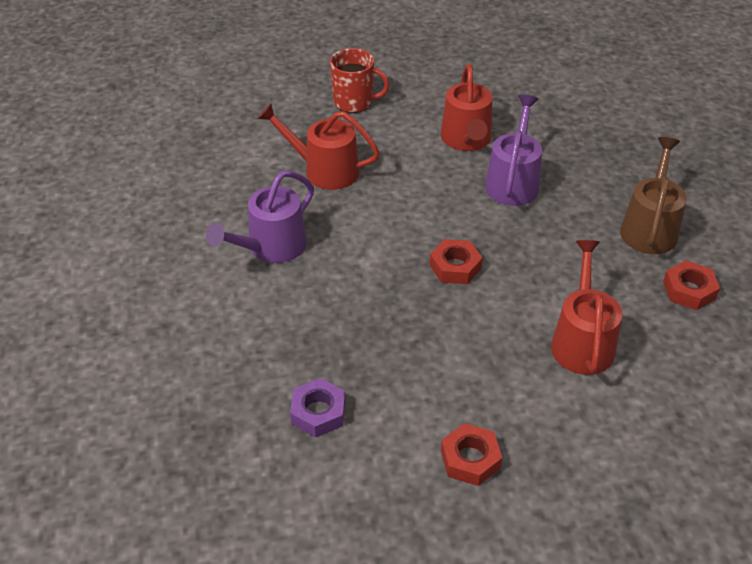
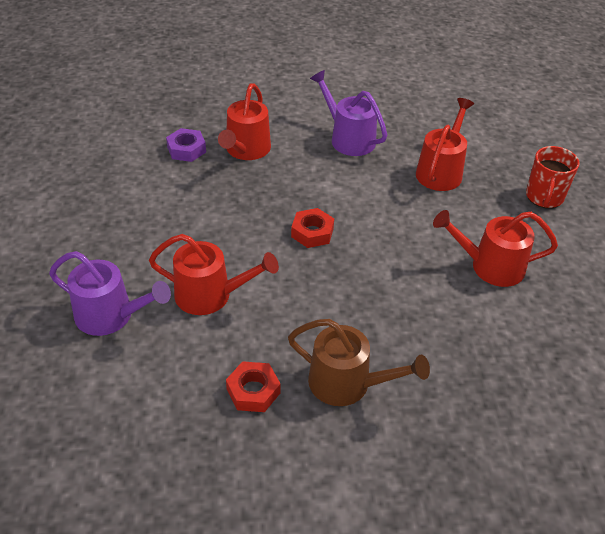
camera: 95 degrees right, 0 degrees up
red nut [441,423,502,486] -> none
purple watering can [485,95,542,206] -> purple watering can moved to [49,251,171,336]
none -> red watering can [218,83,271,160]

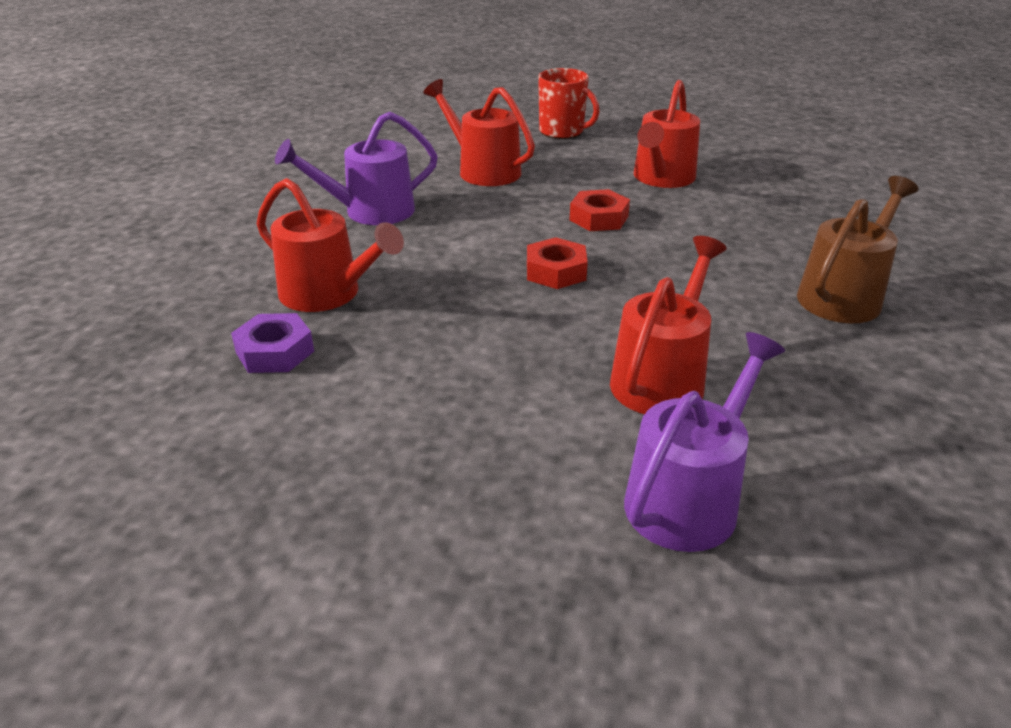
camera: 70 degrees left, 10 degrees down
red nut [226,361,281,412] -> red nut moved to [570,189,630,231]

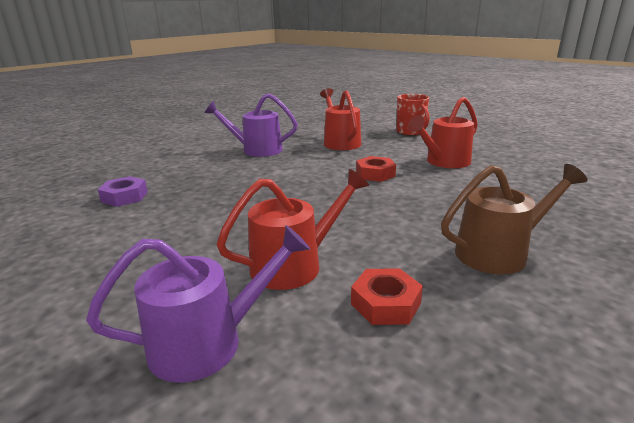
camera: 30 degrees right, 10 degrees down
red watering can [257,178,404,312] -> none
red nut [527,237,588,289] -> red nut moved to [351,268,423,325]

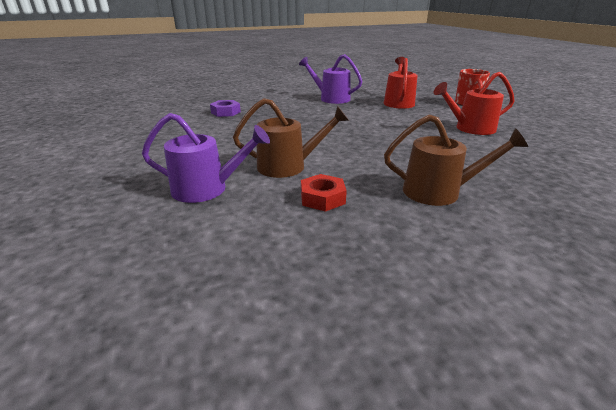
camera: 25 degrees right, 5 degrees up
red watering can [216,169,369,290] -> brown watering can [233,98,349,178]
red nut [356,156,396,182] -> none

